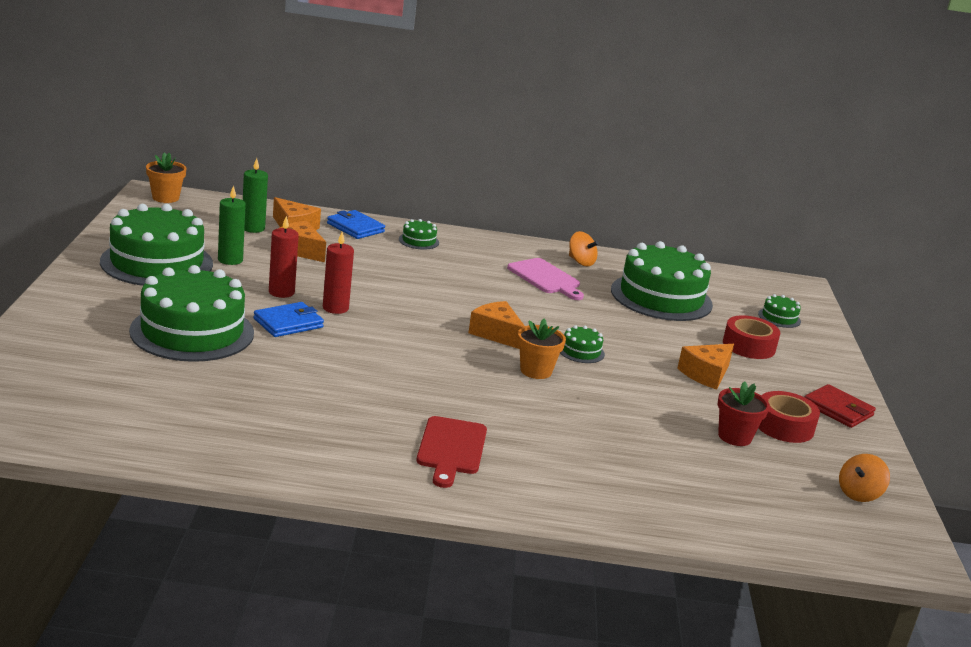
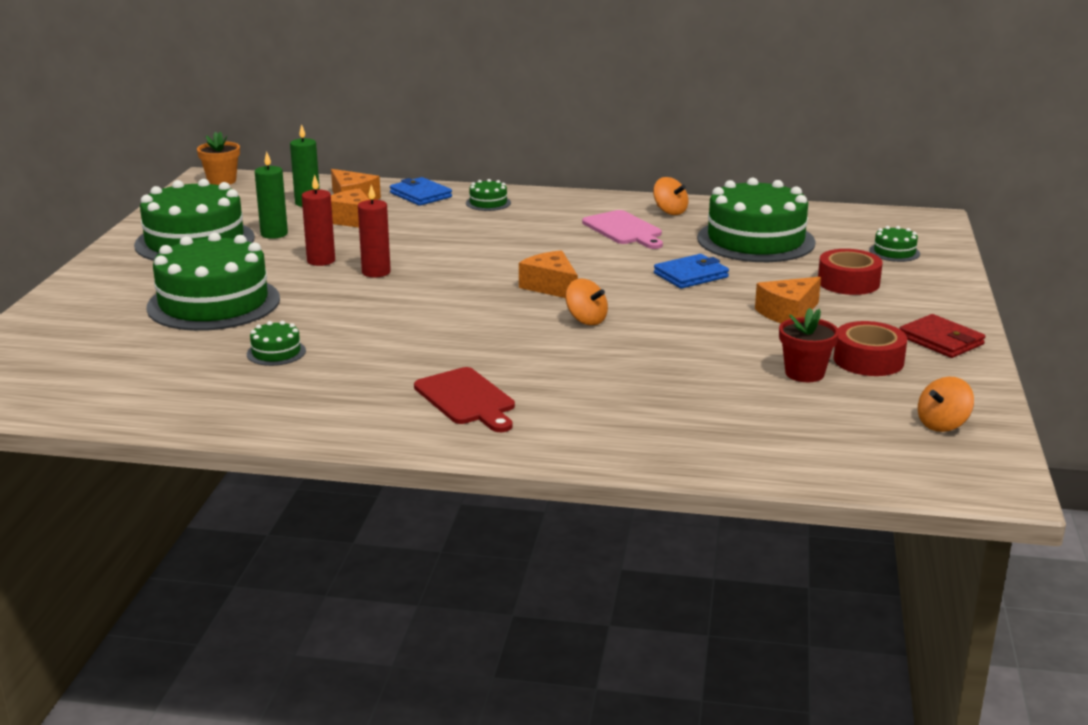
camera: 10 degrees right, 0 degrees up
blue wallet [254,302,324,337] -> blue wallet moved to [654,254,729,289]
red cutting board [417,416,487,488] -> red cutting board turned 45 degrees counterclockwise [414,367,515,432]
orange flower pot [518,319,566,379] -> orange spinning top [566,279,608,325]
green cake [560,325,605,363] -> green cake moved to [247,321,306,366]

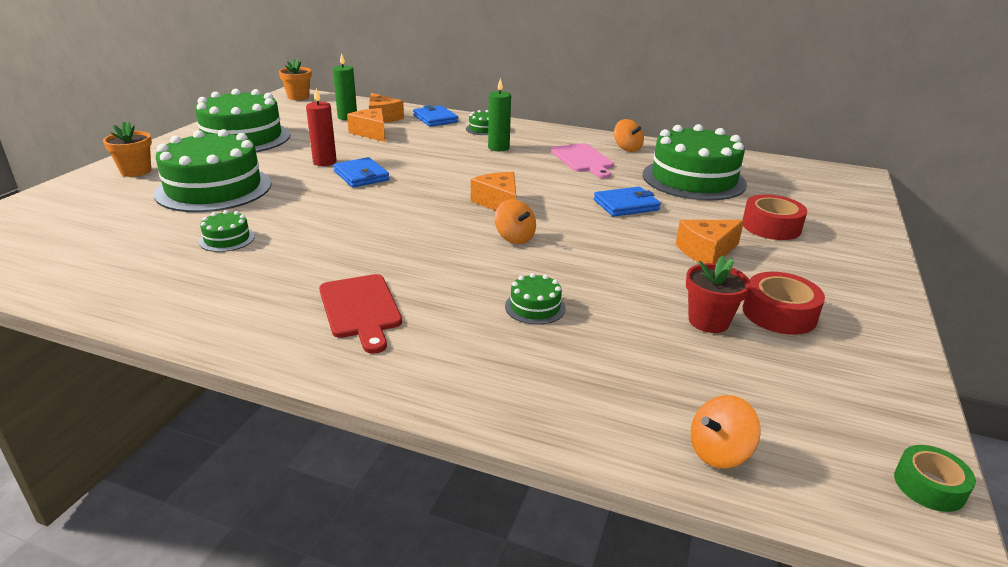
camera: 10 degrees right, 5 degrees up
green candle [255,151,288,239] -> green candle moved to [488,78,511,151]
red candle [358,185,391,277] -> blue wallet [333,157,389,188]
green cake [869,226,920,262] -> green cake moved to [505,273,566,325]
red wallet [899,314,985,358] -> none
orange spinning top [918,377,974,432] -> orange spinning top moved to [691,395,761,469]
none -> orange flower pot [103,121,152,177]
none -> green tape [894,445,976,512]

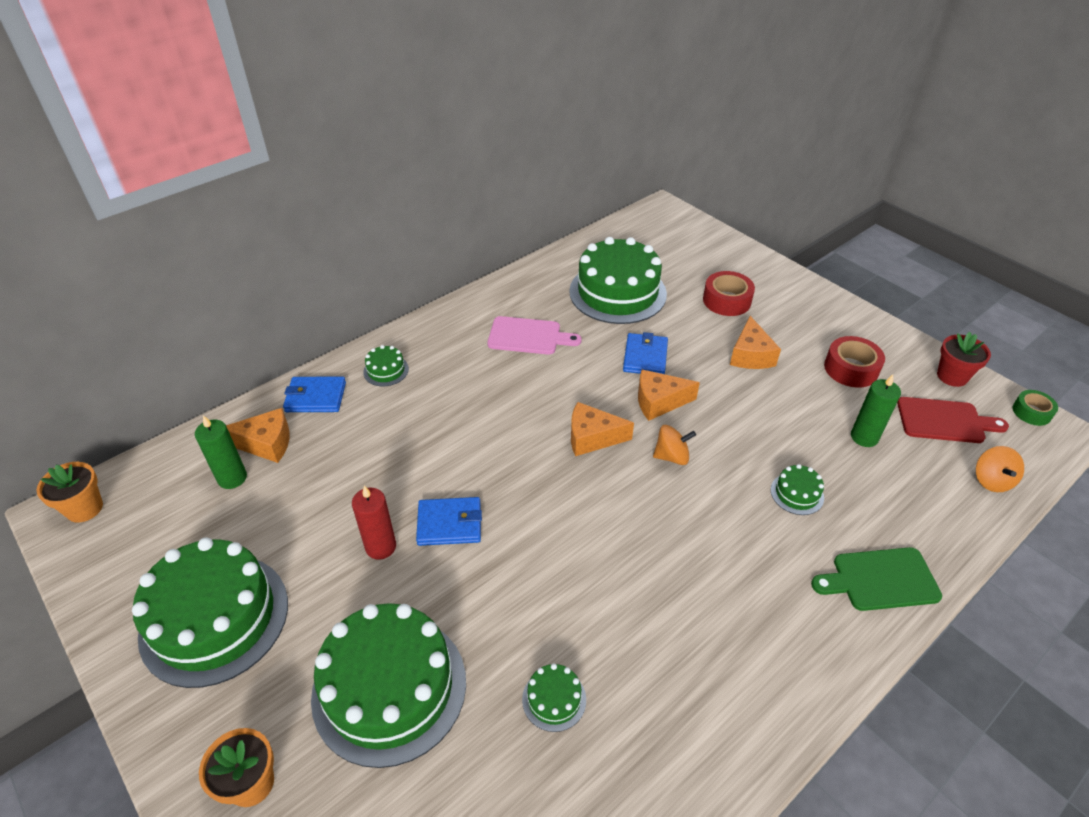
camera: 60 degrees left, 15 degrees up
red cutting board [319,274,402,354] -> red cutting board moved to [897,397,1009,443]
orange cheese [347,108,385,142] -> orange cheese moved to [638,370,700,421]
green candle [488,78,511,151] -> green candle moved to [851,374,901,447]
orange spinning top [614,119,644,152] -> none
red flower pot [686,256,751,333] -> red flower pot moved to [937,332,991,387]
none -> green cutting board [811,547,942,611]

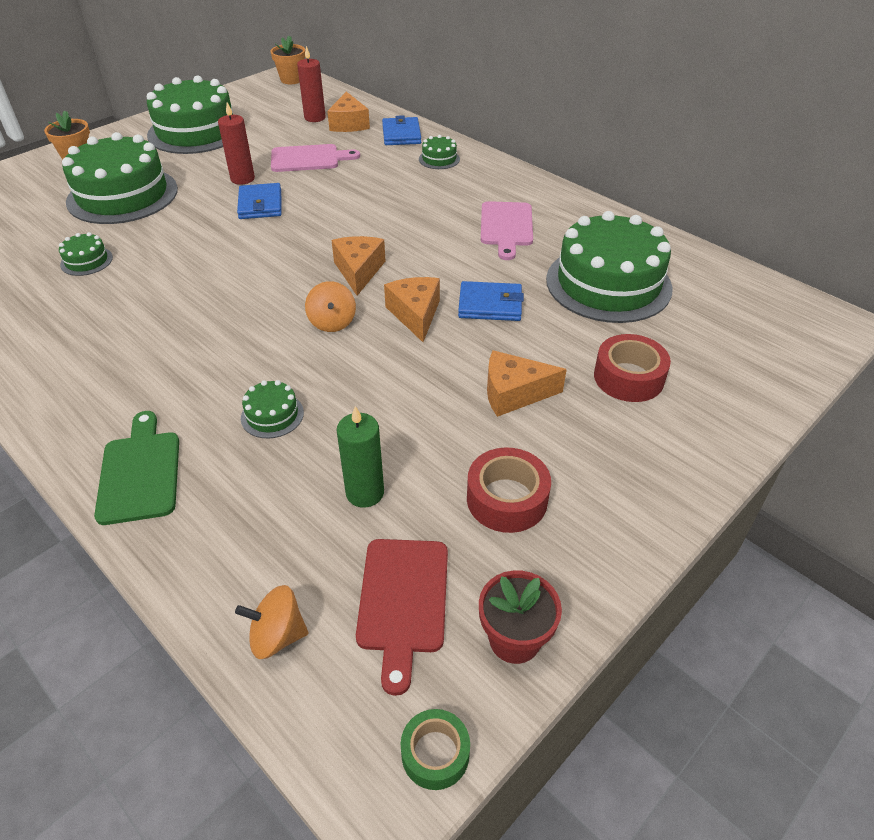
camera: 85 degrees right, 0 degrees up
green candle [195,415,247,489] -> red candle [297,46,326,122]
none -> pink cutting board [271,144,360,172]

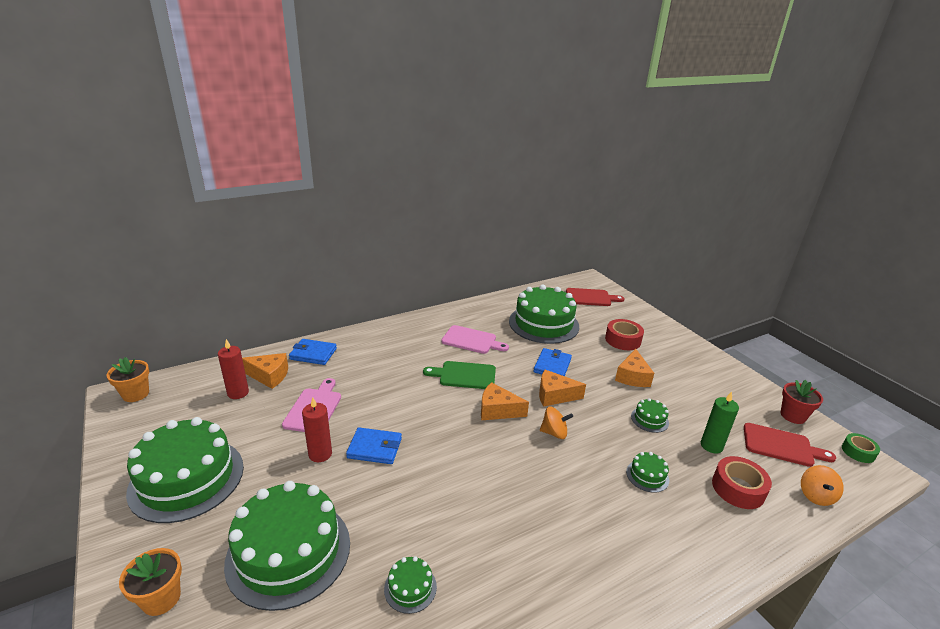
camera: 75 degrees left, 15 degrees down
green cutting board [94,411,179,525] -> green cutting board moved to [423,361,496,389]
green cake [419,135,460,169] -> green cake moved to [631,398,669,433]
red tape [467,447,551,533] -> red tape moved to [712,456,772,509]
none -> red cutting board [566,288,624,306]

